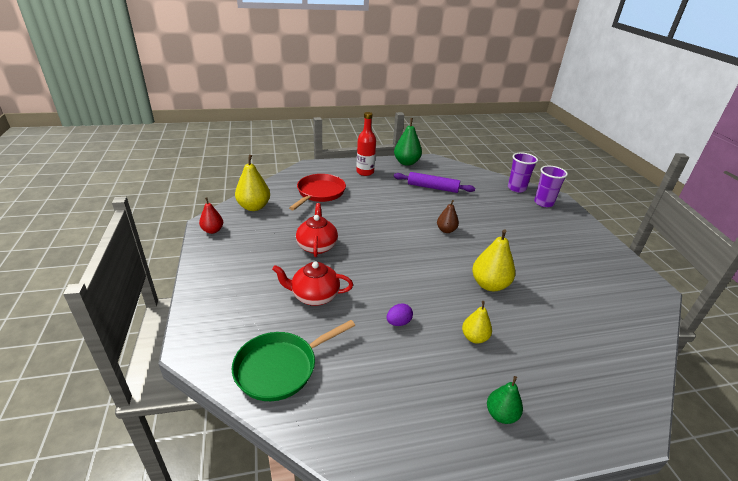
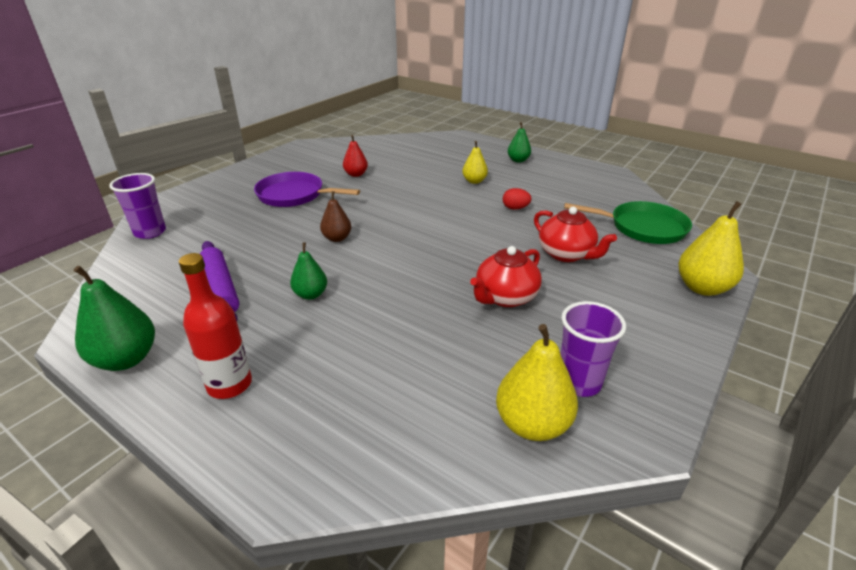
camera: 130 degrees left, 0 degrees up
red pear [199,197,223,234] -> red pear moved to [343,135,368,177]
red pan [289,174,346,210] -> none
purple egg [387,303,413,326] -> red egg [503,188,532,210]
yellow pear [472,229,515,291] -> yellow pear moved to [678,201,744,296]
purple cup [534,166,568,207] -> purple cup moved to [560,301,626,397]
none -> purple pan [254,172,360,207]
none -> green pear [290,242,327,300]

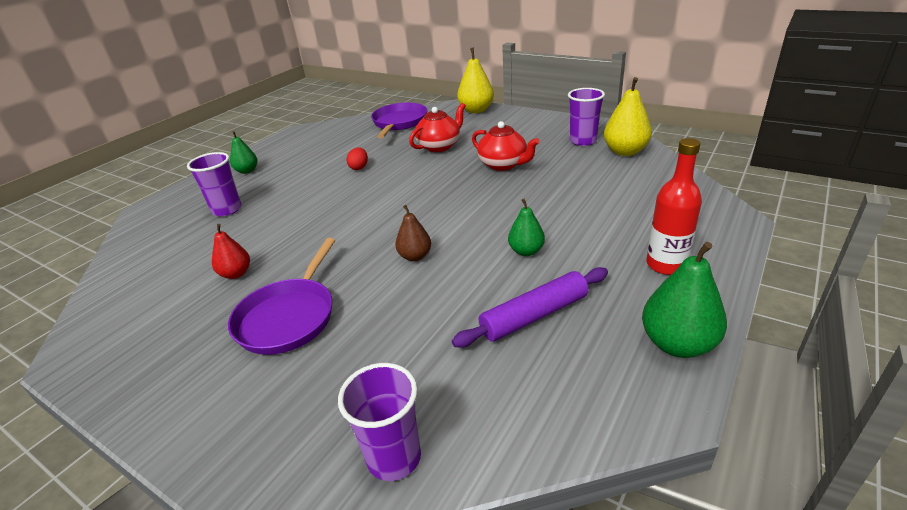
camera: 90 degrees left, 0 degrees up
yellow pear [462,141,488,184] -> none
green pan [564,201,692,244] -> purple pan [371,103,428,138]
none -> purple cup [187,152,242,217]

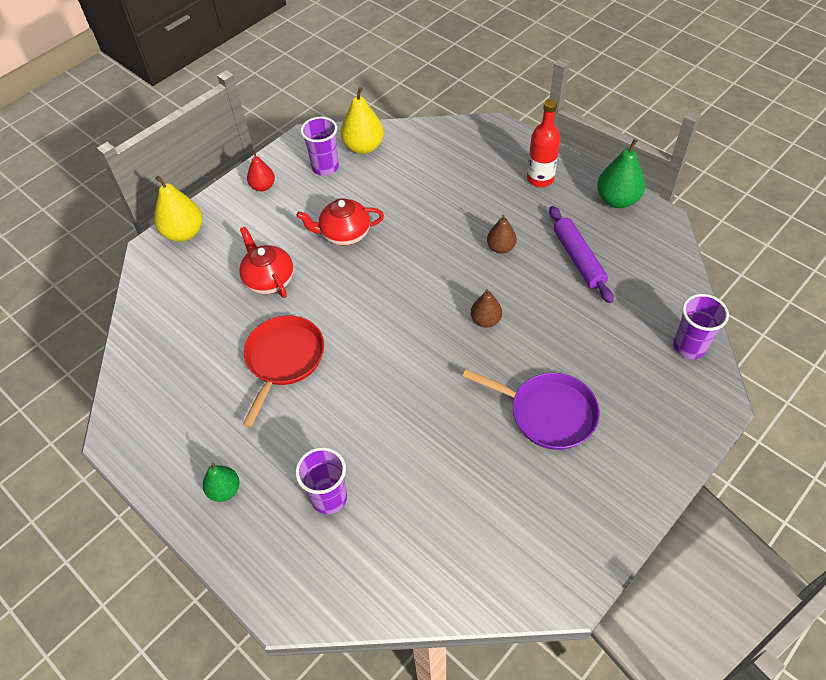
camera: 80 degrees left, 20 degrees up
red pear [212,224,250,279] -> red pear moved to [247,150,275,191]
red egg [347,147,368,170] -> red pan [242,316,324,428]
purple pan [371,103,428,138] -> none
red teapot [472,121,540,171] -> red teapot turned 150 degrees counterclockwise [296,199,384,246]
green pear [508,199,545,256] -> brown pear [487,215,517,254]

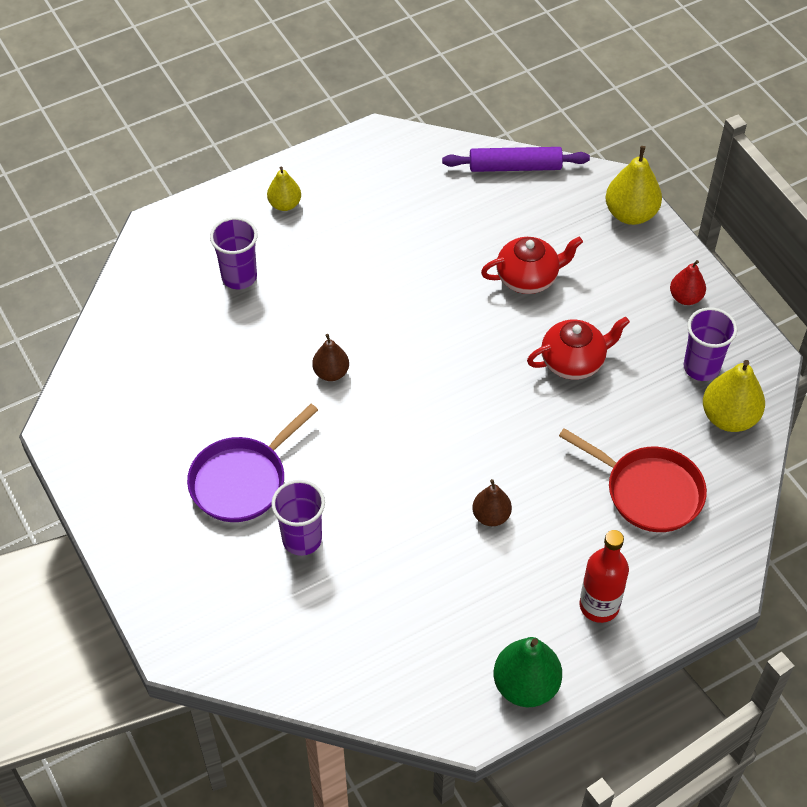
camera: 105 degrees right, 0 degrees up
green pear [203,463,239,502] -> yellow pear [267,167,301,211]
red pan [242,316,324,428] -> red pan moved to [559,428,707,532]
red teapot [296,199,384,246] -> red teapot turned 60 degrees clockwise [527,317,630,380]
brown pear [471,289,502,328] -> brown pear moved to [312,334,349,381]
purple rolling pin [549,206,614,303] -> purple rolling pin moved to [442,147,590,172]
purple cup [673,294,729,359] -> purple cup moved to [271,480,325,556]

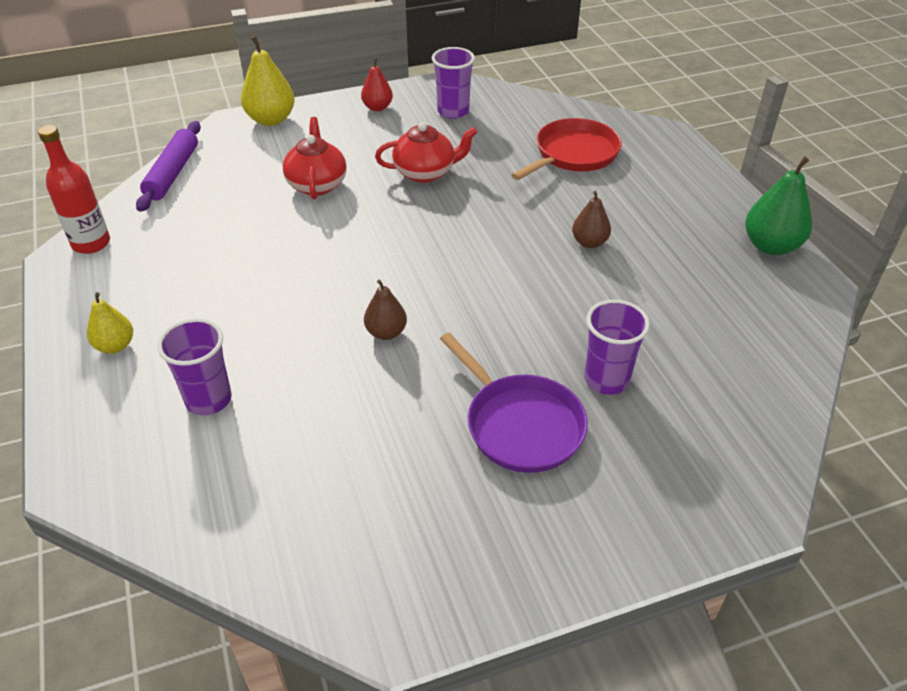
camera: 80 degrees left, 10 degrees down
red teapot [527,317,630,380] -> red teapot turned 90 degrees clockwise [375,122,478,183]
red bottle [580,530,629,623] -> red bottle moved to [38,125,110,254]
yellow pear [703,360,765,432] -> none

